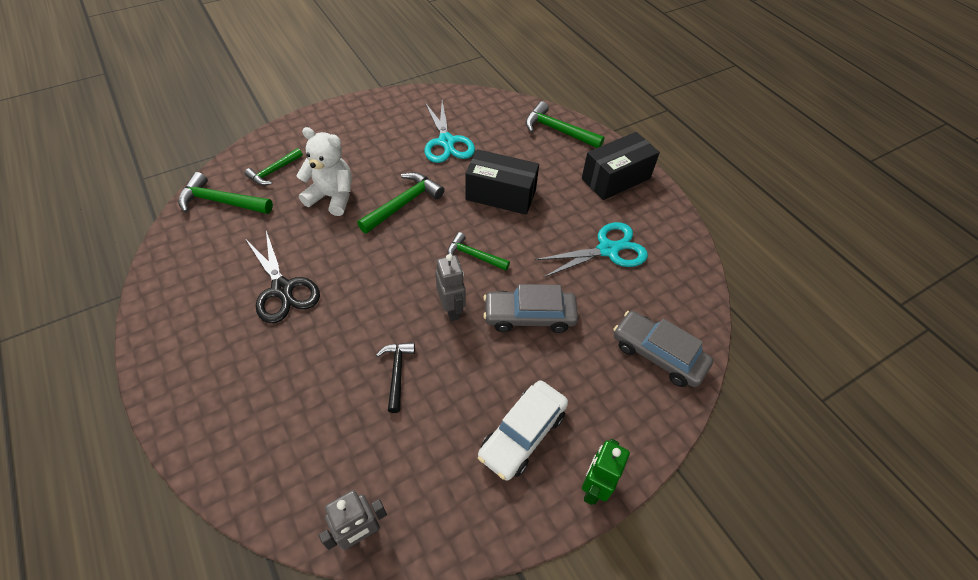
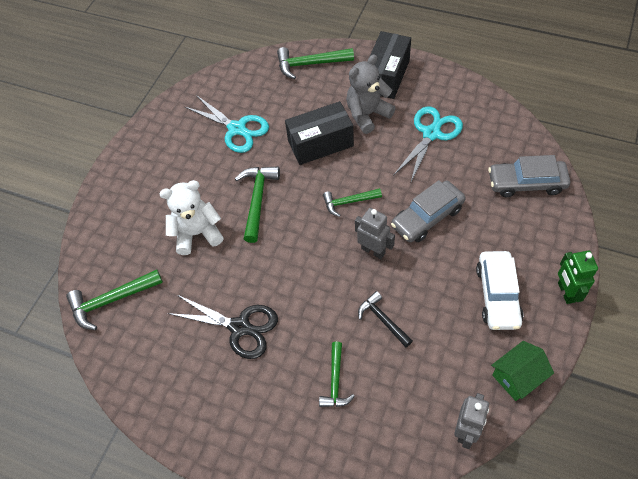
camera: 30 degrees left, 5 degrees up
green hammer [245,148,303,185] -> green hammer moved to [319,342,355,407]
none -> grey teddy bear [346,54,395,134]
none -> green house [491,341,554,401]

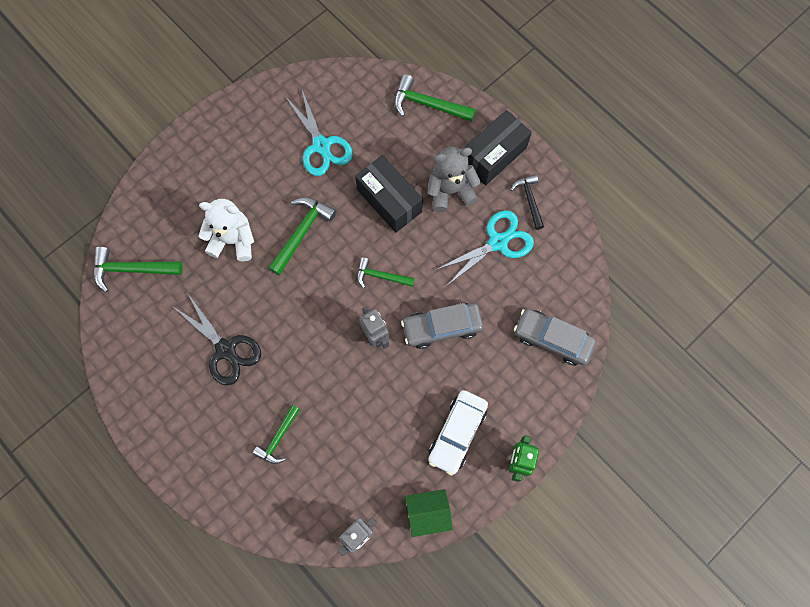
camera: 20 degrees right, 15 degrees up
black box [285,101,354,165] -> black box turned 45 degrees clockwise [355,155,423,233]
black hammer [358,291,413,347] -> black hammer moved to [511,174,544,230]

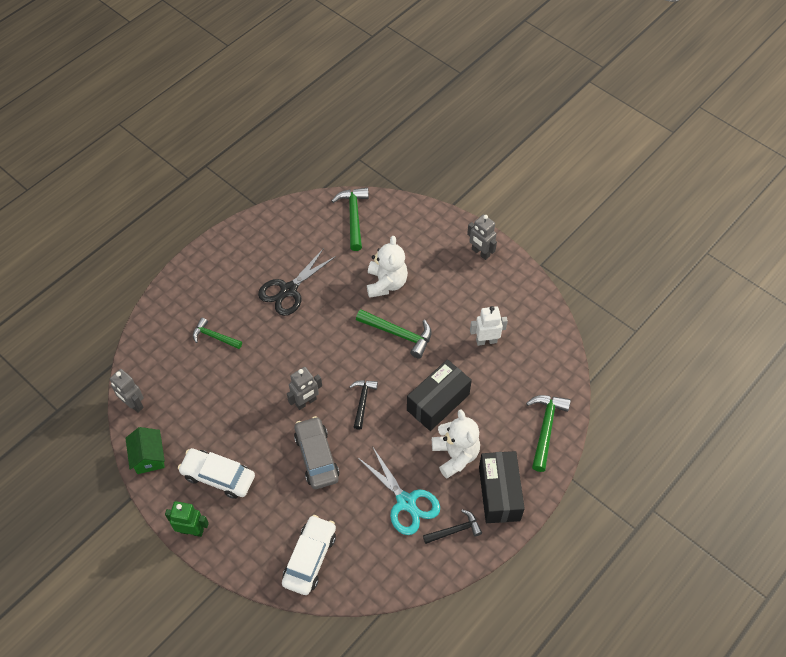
camera: 85 degrees right, 15 degrees down
turquoise scissors [286,90,353,176] -> white robot [470,306,508,346]
green hammer [357,257,415,288] -> black hammer [349,380,378,430]
grey teddy bear [427,147,481,212] -> white teddy bear [432,409,480,479]
black box [464,110,532,186] -> black box turned 45 degrees clockwise [479,451,525,523]
grey car [514,309,596,366] -> white car [282,515,336,595]
none -> grey robot [467,214,497,260]

